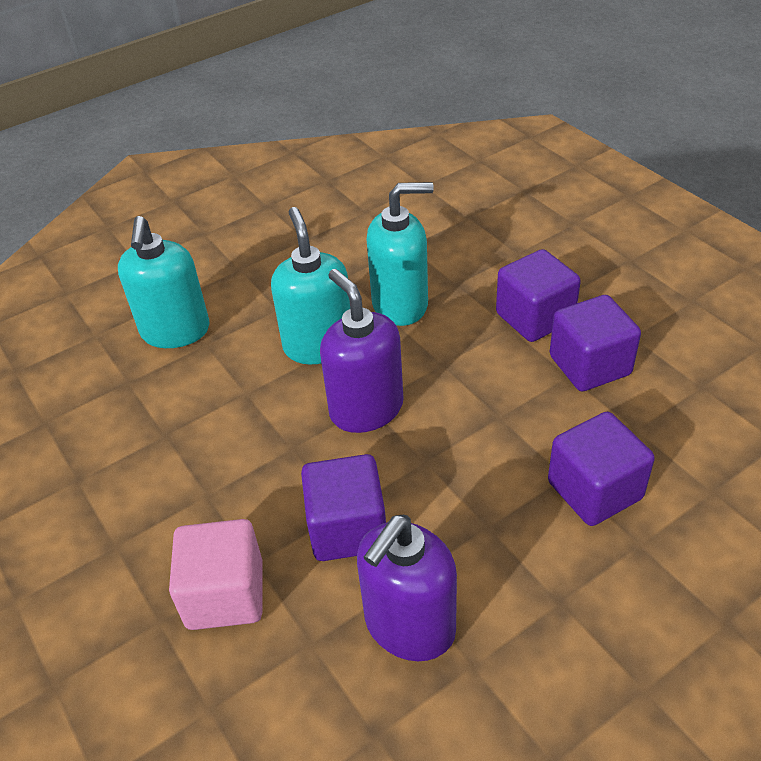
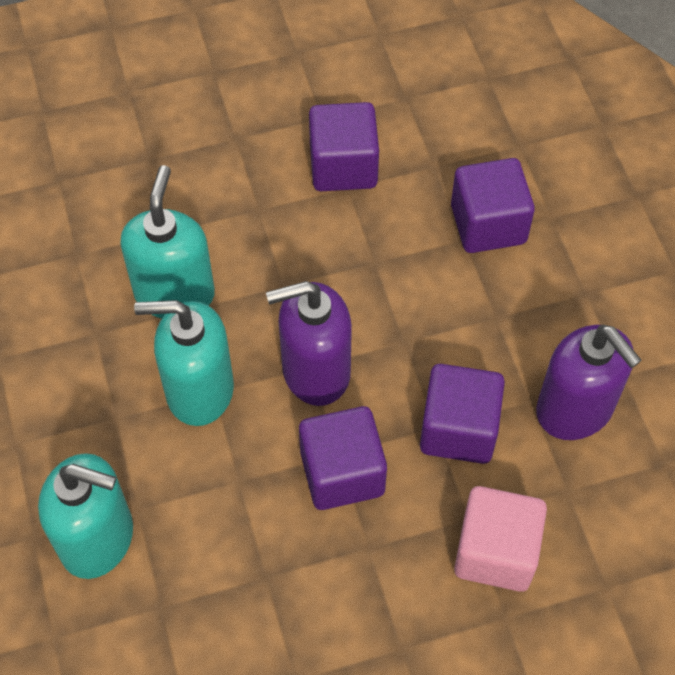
camera: 75 degrees left, 15 degrees up
purple cube [496,249,581,342] -> purple cube moved to [299,406,387,510]

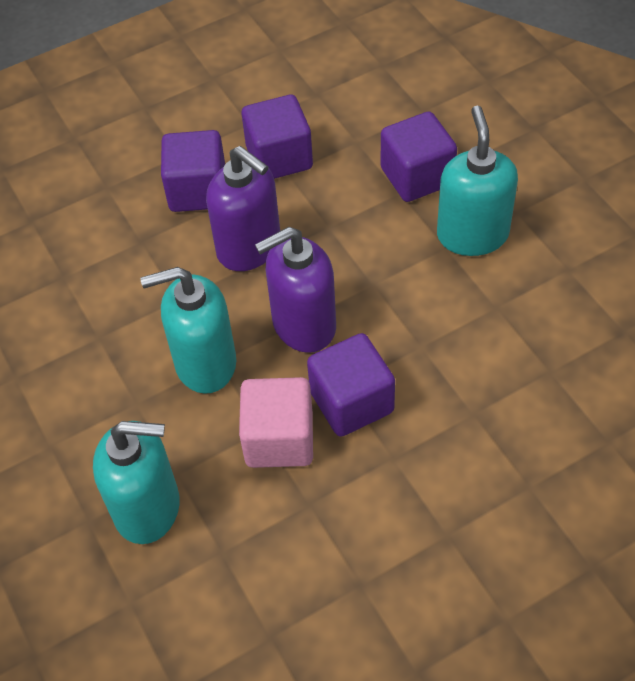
camera: 10 degrees left, 5 degrees down
turquoise soap dispenser [120,165,215,319] -> turquoise soap dispenser moved to [437,106,518,256]
purple cube [420,364,505,464] -> purple cube moved to [161,130,225,212]
pink cube [454,486,547,592] -> pink cube moved to [239,377,313,468]
purple soap dispenser [536,325,642,440] -> purple soap dispenser moved to [206,146,280,271]

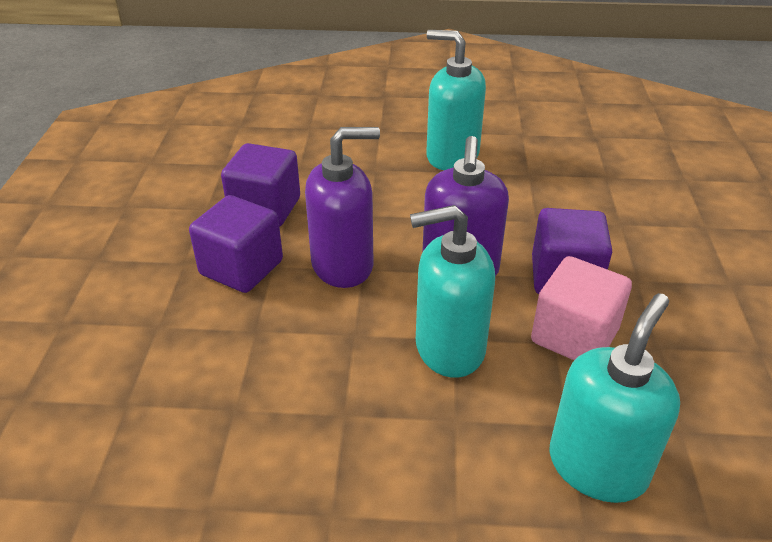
camera: 60 degrees left, 15 degrees down
turquoise soap dispenser [140,267,236,394] -> turquoise soap dispenser turned 60 degrees clockwise [410,205,495,378]
purple cube [381,112,457,202] -> none

